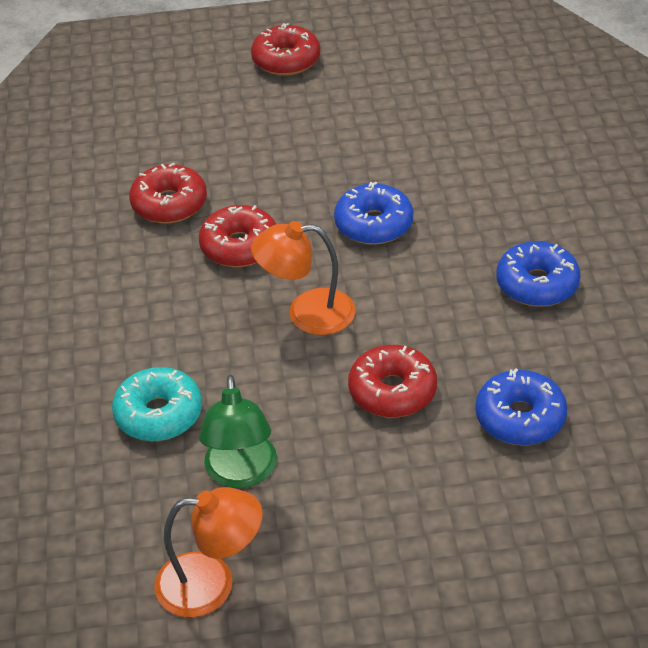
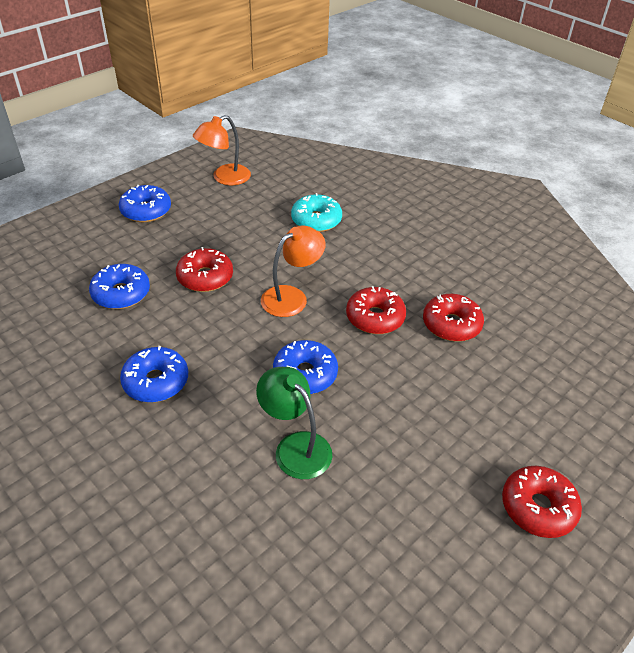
camera: 140 degrees right, 0 degrees up
green lamp [199,375,277,488] -> green lamp moved to [256,367,332,479]
none -> blue donut [119,185,171,222]

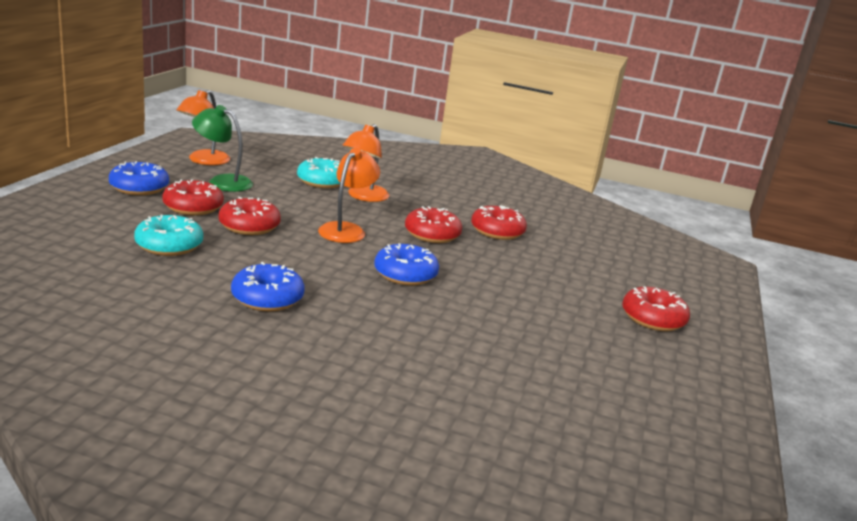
camera: 30 degrees left, 20 degrees down
blue donut [89,264,150,309] -> turquoise donut [134,215,203,256]
green lamp [256,367,332,479] -> green lamp moved to [192,105,253,192]
none -> red donut [162,179,224,215]
none -> orange lamp [342,124,389,202]

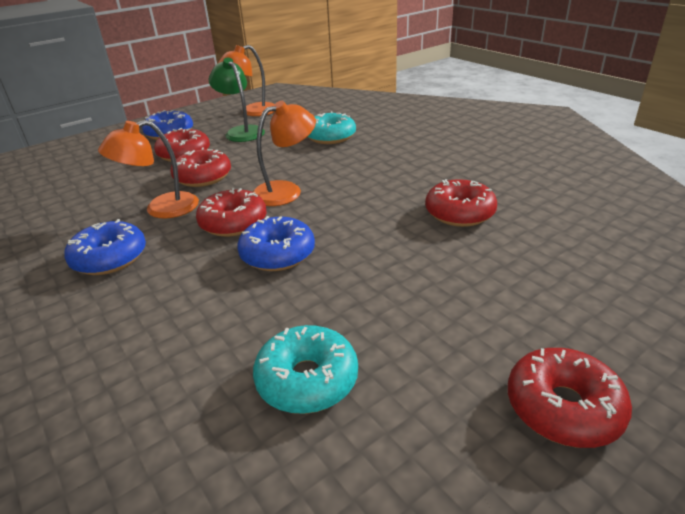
camera: 40 degrees right, 10 degrees up
turquoise donut [134,215,203,256] -> turquoise donut moved to [253,325,358,414]
orange lamp [342,124,389,202] -> orange lamp moved to [98,120,199,218]
red donut [405,206,462,243] -> red donut moved to [196,188,267,237]

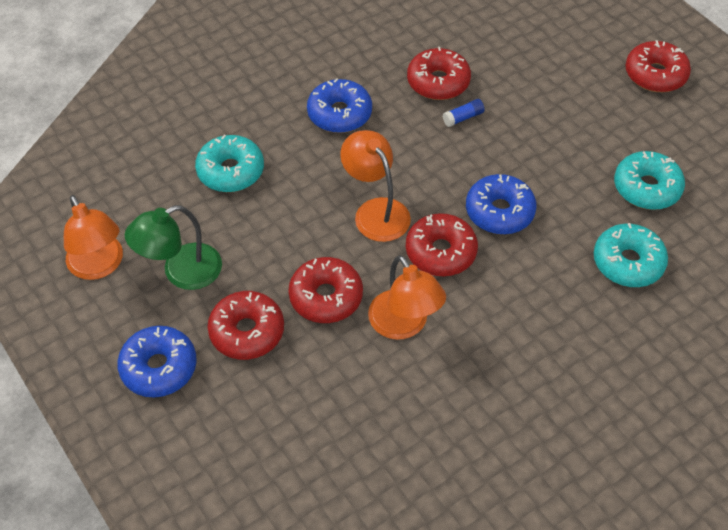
camera: 90 degrees left, 20 degrees up
blue donut [64,219,146,275] -> blue donut moved to [307,78,372,133]
none -> blue glue stick [443,99,485,127]
none -> turquoise donut [594,223,668,287]

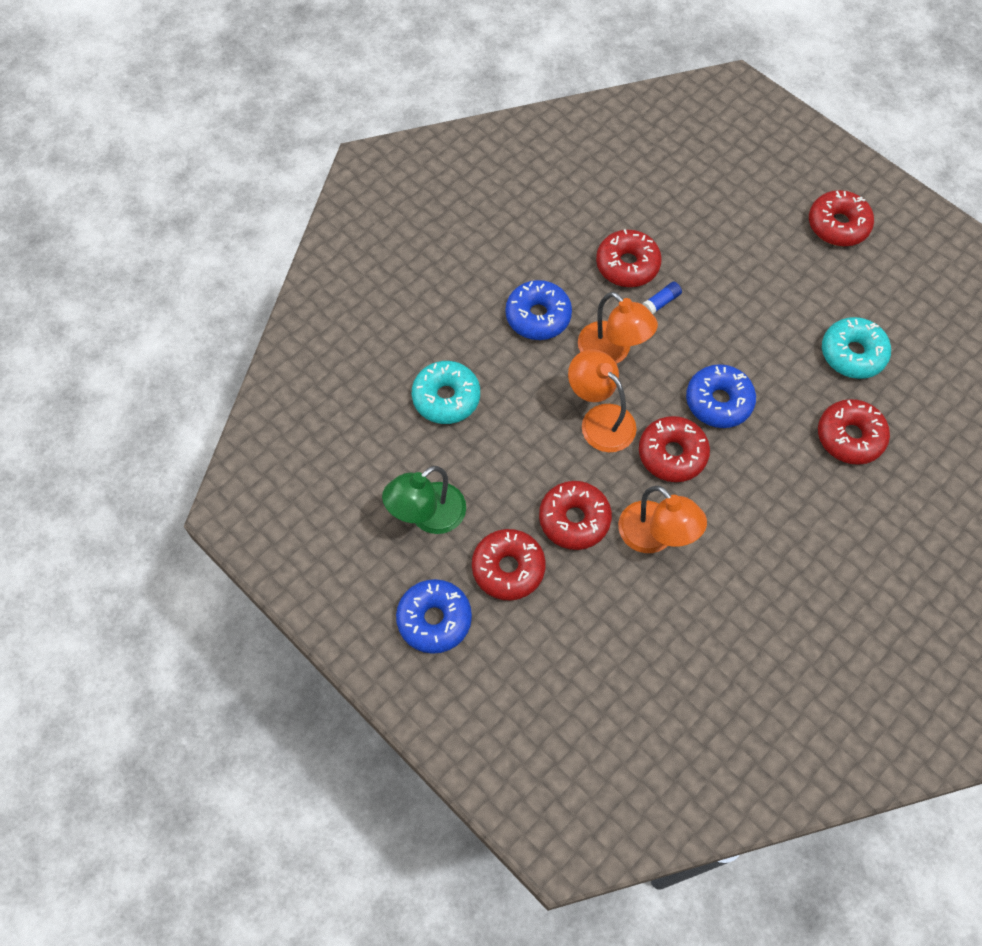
camera: 10 degrees left, 10 degrees up
orange lamp [64,195,123,280] -> orange lamp moved to [578,292,658,364]
turquoise donut [594,223,668,287] -> red donut [818,399,890,465]

